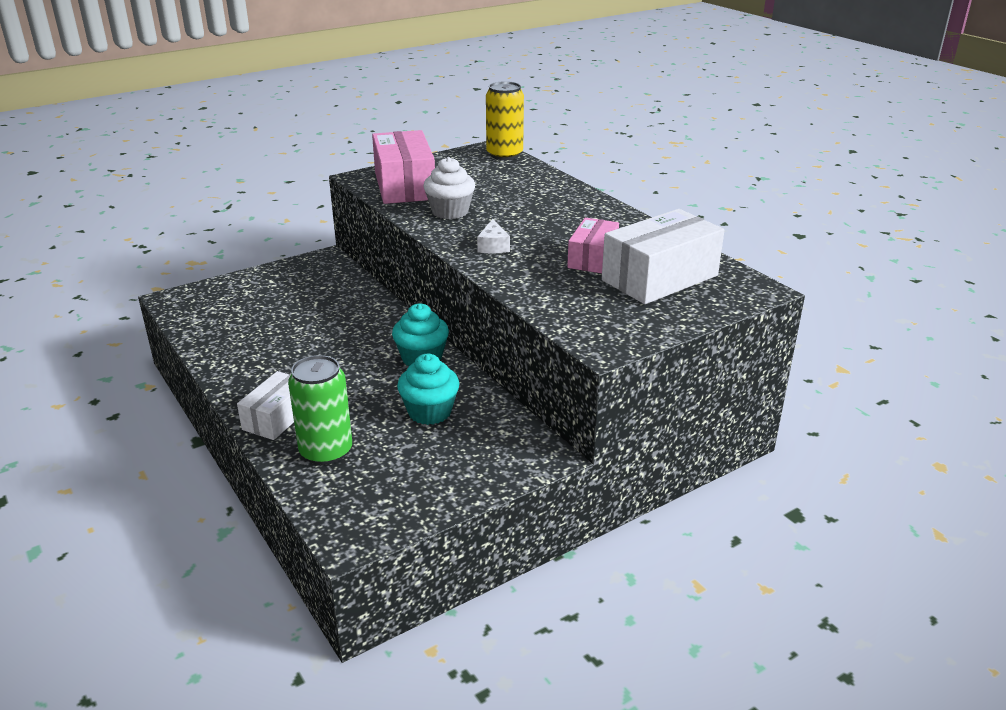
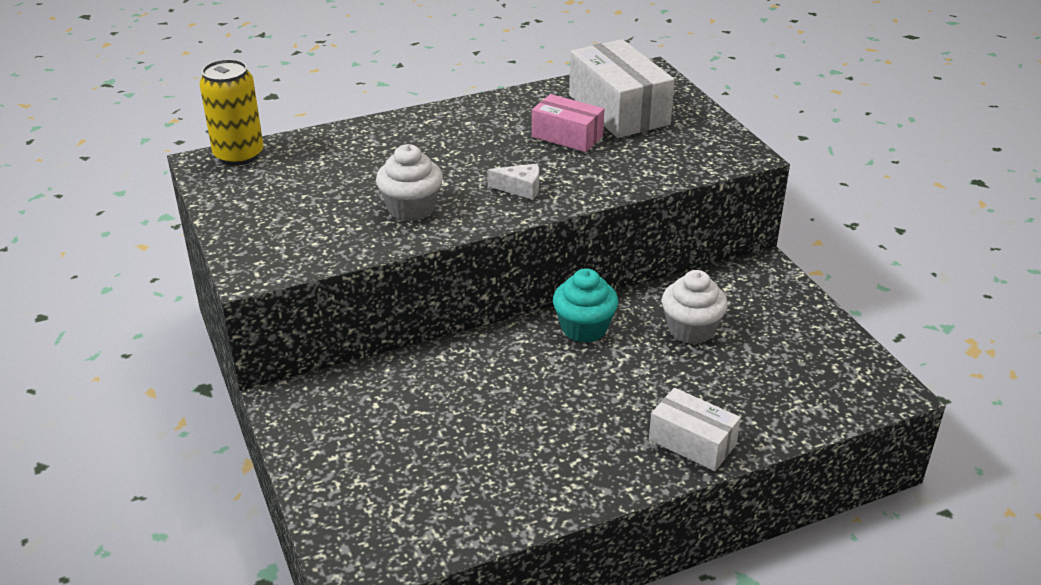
camera: 80 degrees left, 5 degrees up
green can [288,355,352,465] -> none
pink box [372,130,435,204] -> none
turquoise cupcake [397,354,459,425] -> white cupcake [662,270,728,344]

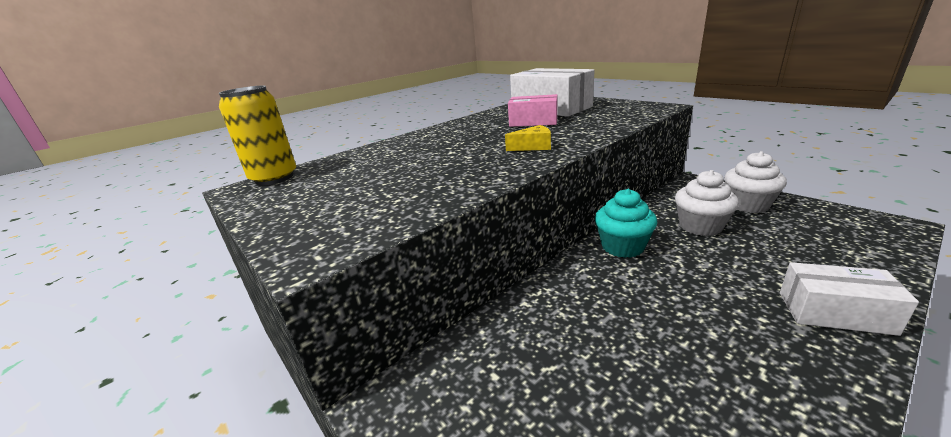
camera: 15 degrees left, 10 degrees down
white cupcake [376,144,443,221] -> white cupcake moved to [724,151,787,213]
white cheese [487,163,539,200] -> yellow cheese [505,125,551,151]

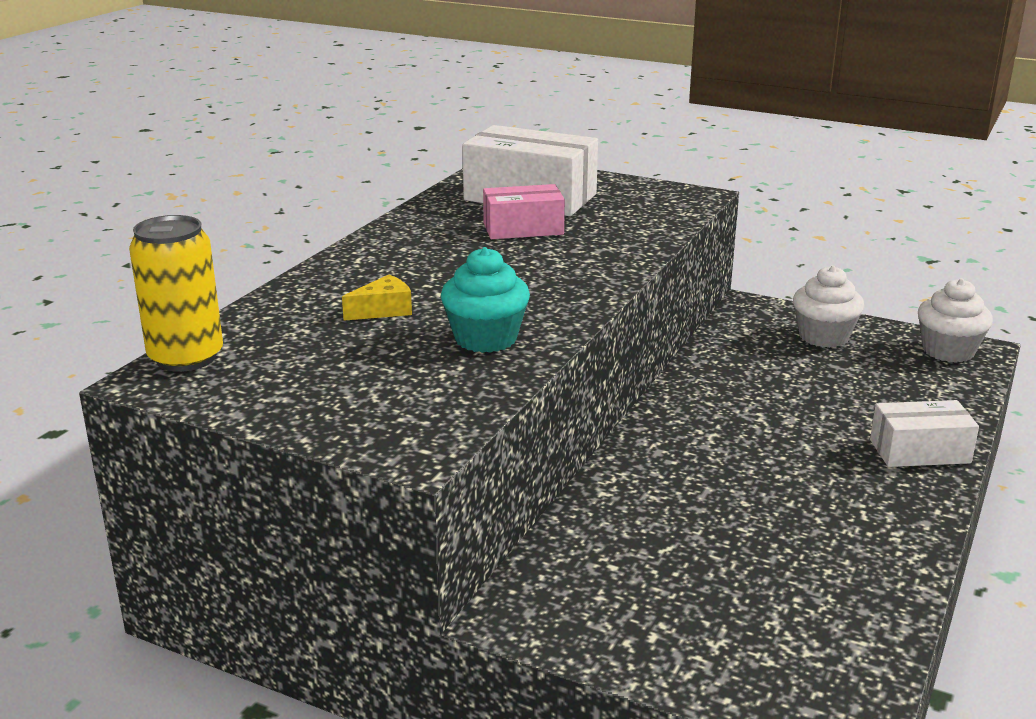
camera: 25 degrees left, 0 degrees up
yellow cheese [505,125,551,151] -> yellow cheese moved to [342,275,412,321]
turquoise cupcake [595,189,657,258] -> turquoise cupcake moved to [441,247,530,353]
white cupcake [675,170,739,236] -> white cupcake moved to [918,278,993,363]

